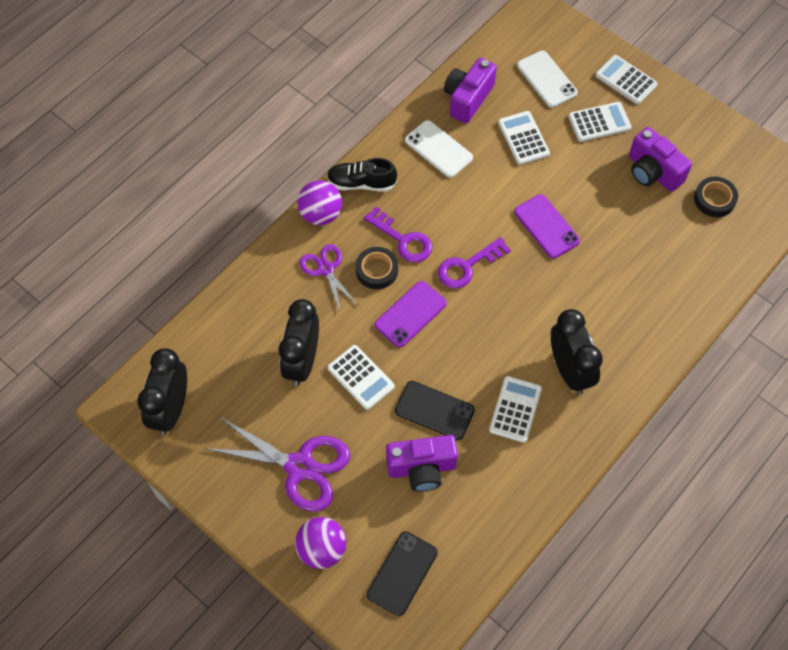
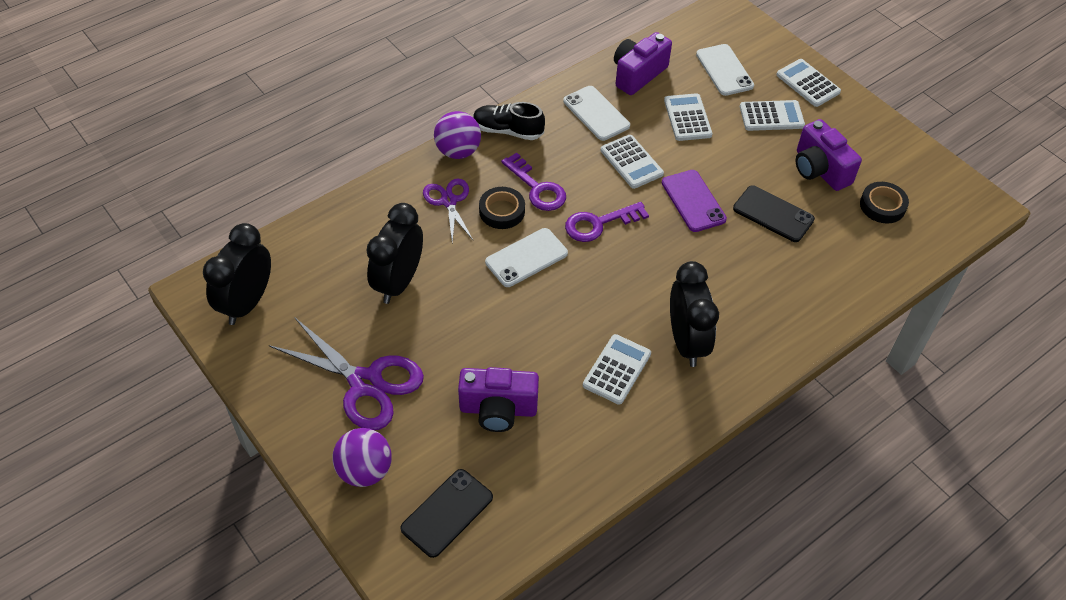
camera: 10 degrees right, 10 degrees down
white calculator [328,345,395,410] -> white calculator moved to [601,135,664,189]
purple phone [375,281,447,347] -> white phone [485,228,568,287]
black phone [395,381,475,440] -> black phone moved to [733,185,815,242]

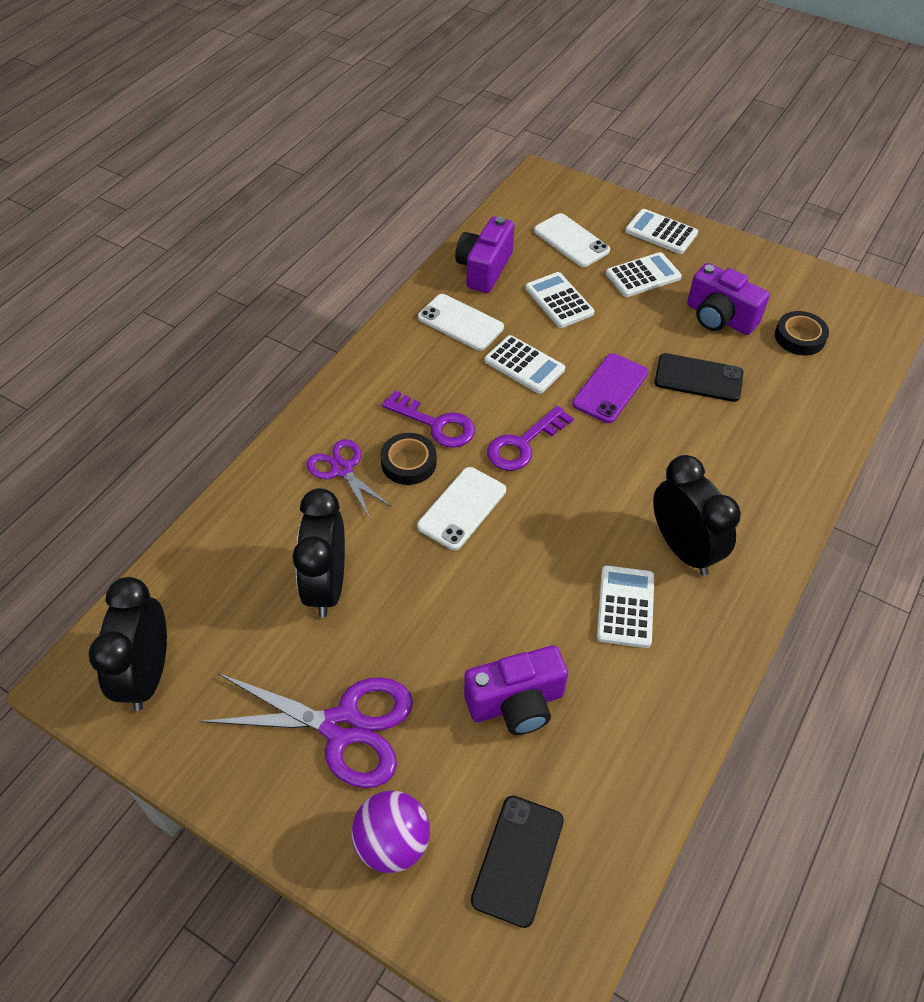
camera: 20 degrees left, 0 degrees up
purple ball [434,111,481,159] -> none
black shoe [473,102,545,140] -> none
purple phone [662,170,727,232] -> purple phone turned 75 degrees clockwise [572,353,648,423]

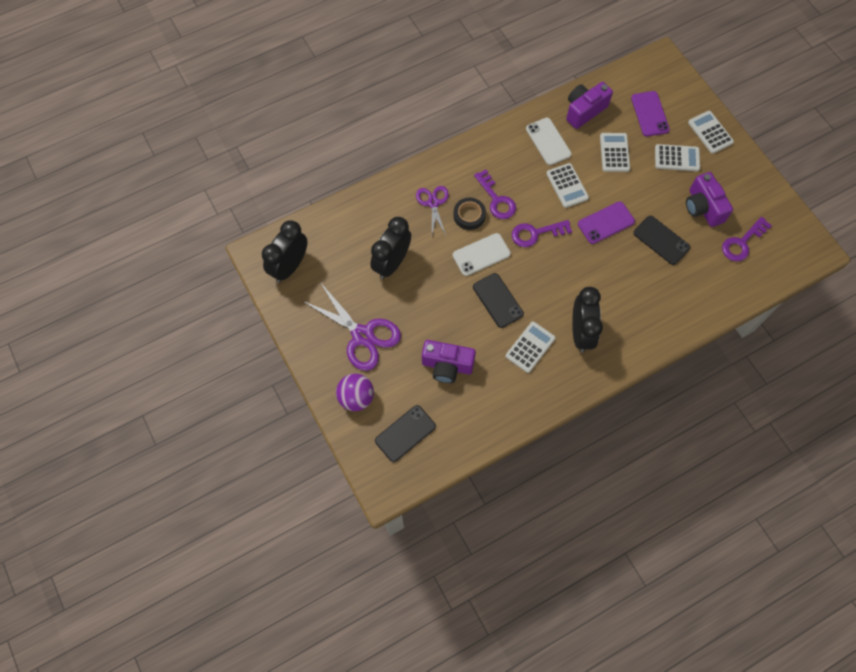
camera: 30 degrees right, 15 degrees up
white phone [534,213,610,267] -> purple phone [631,91,670,137]
black tape [775,311,829,355] -> purple key [722,217,772,261]
none -> black phone [473,273,524,328]

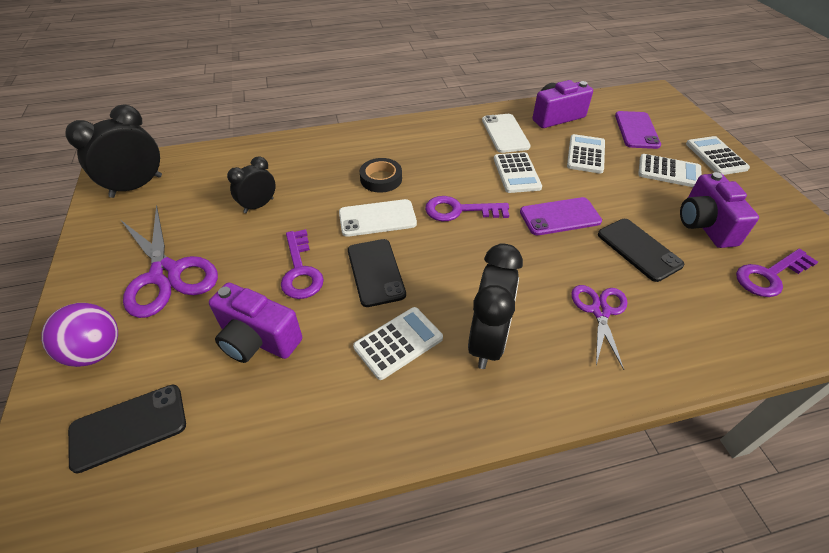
camera: 15 degrees right, 20 degrees down
black clock [370,217,411,279] -> black clock [227,156,276,213], size x0.61
purple scissors [416,186,449,235] -> purple scissors moved to [571,285,627,370]
purple key [474,169,516,219] -> purple key moved to [281,229,324,299]

